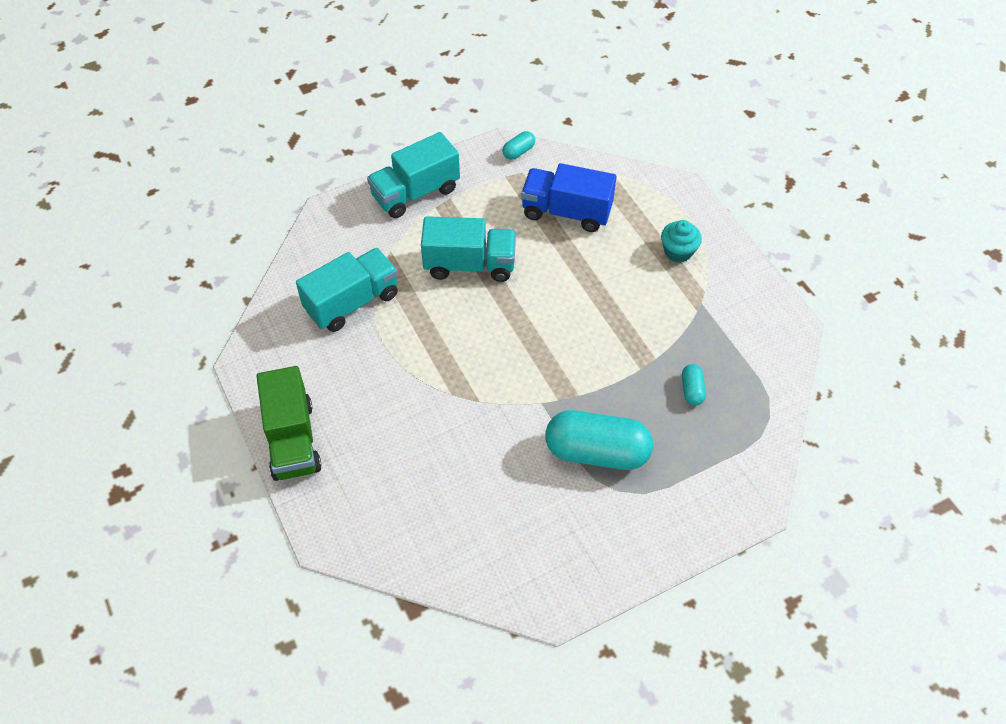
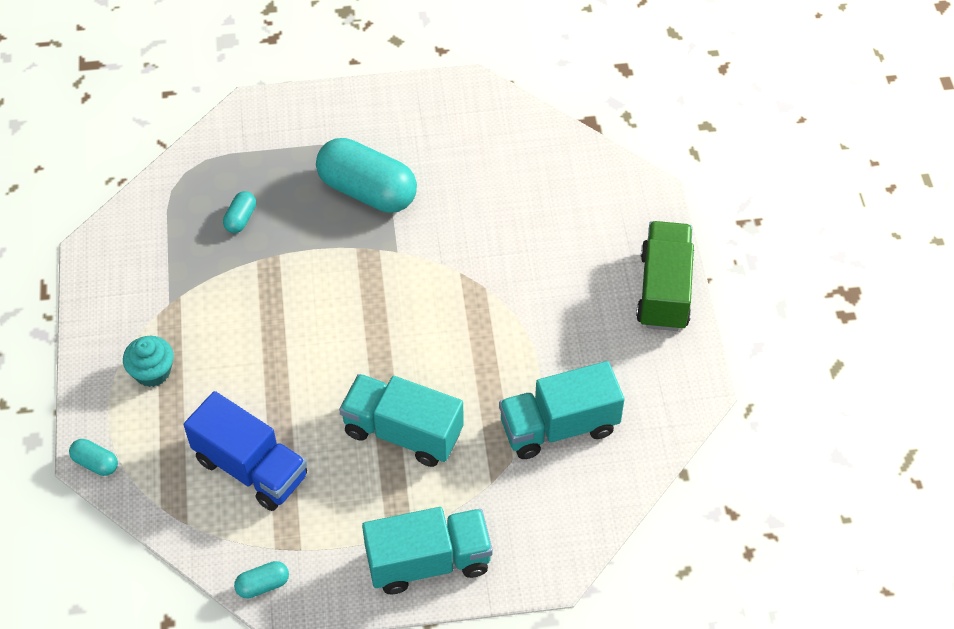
camera: 160 degrees left, 0 degrees up
none -> turquoise capsule [69,439,118,476]

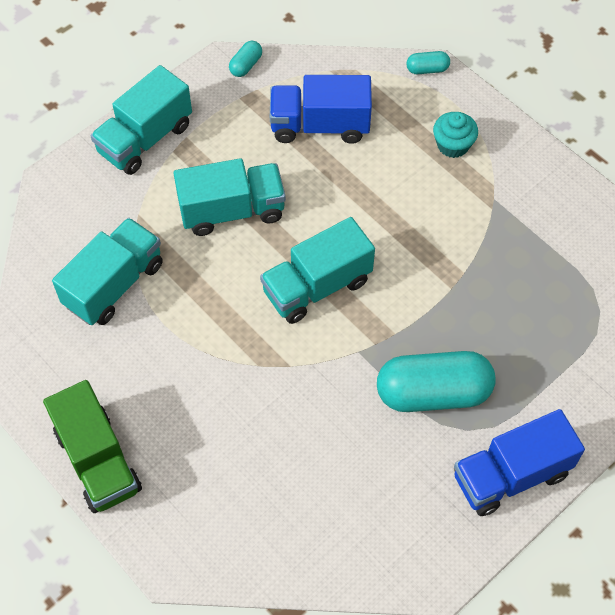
camera: 145 degrees right, 5 degrees up
turquoise capsule [223,191,256,233] -> none
none -> turquoise truck [260,217,375,324]
none -> blue truck [454,409,585,516]

